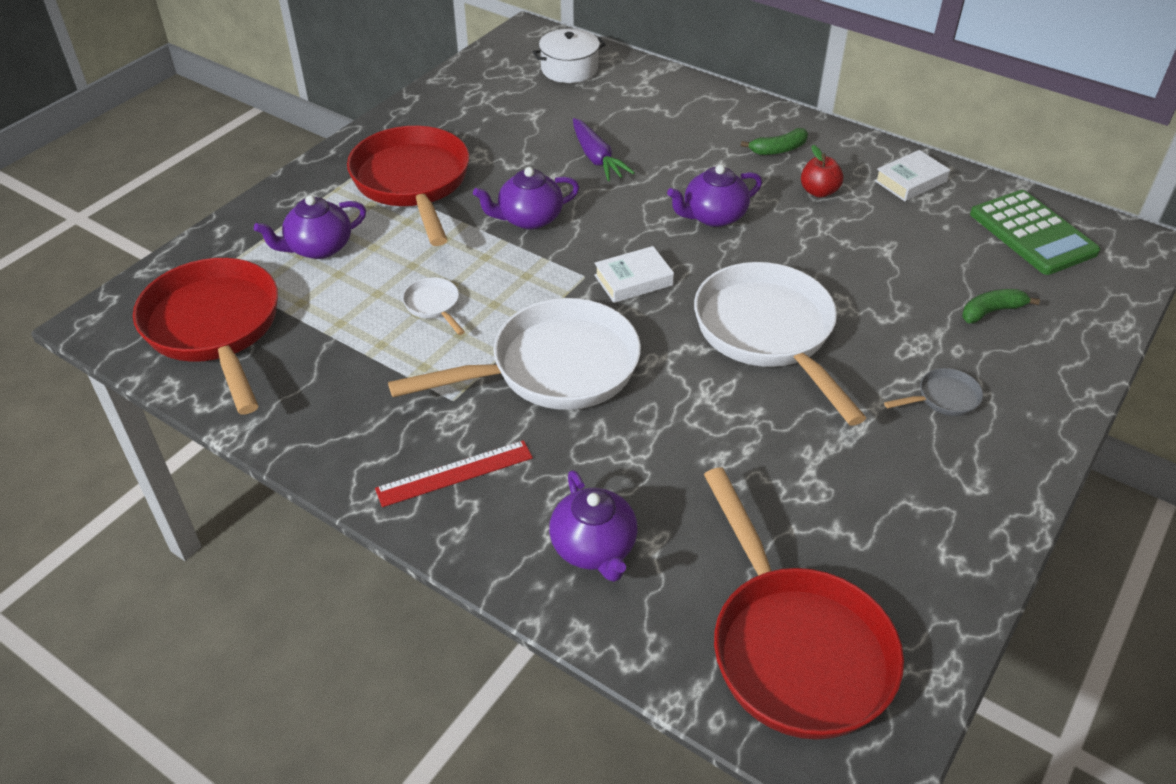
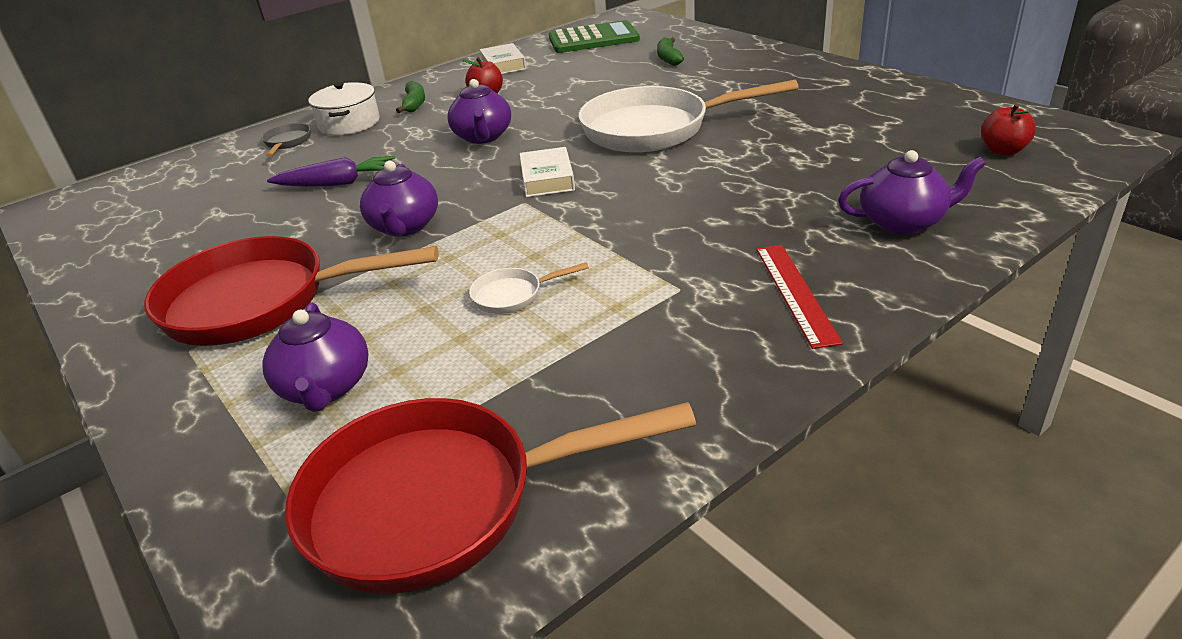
camera: 70 degrees left, 10 degrees down
white pan [388,298,641,410] -> none
white pot [533,29,606,83] -> white pot moved to [308,82,379,135]
red pan [704,467,904,740] -> red apple [981,103,1036,156]
grey pan [884,368,983,416] -> grey pan moved to [261,123,311,157]

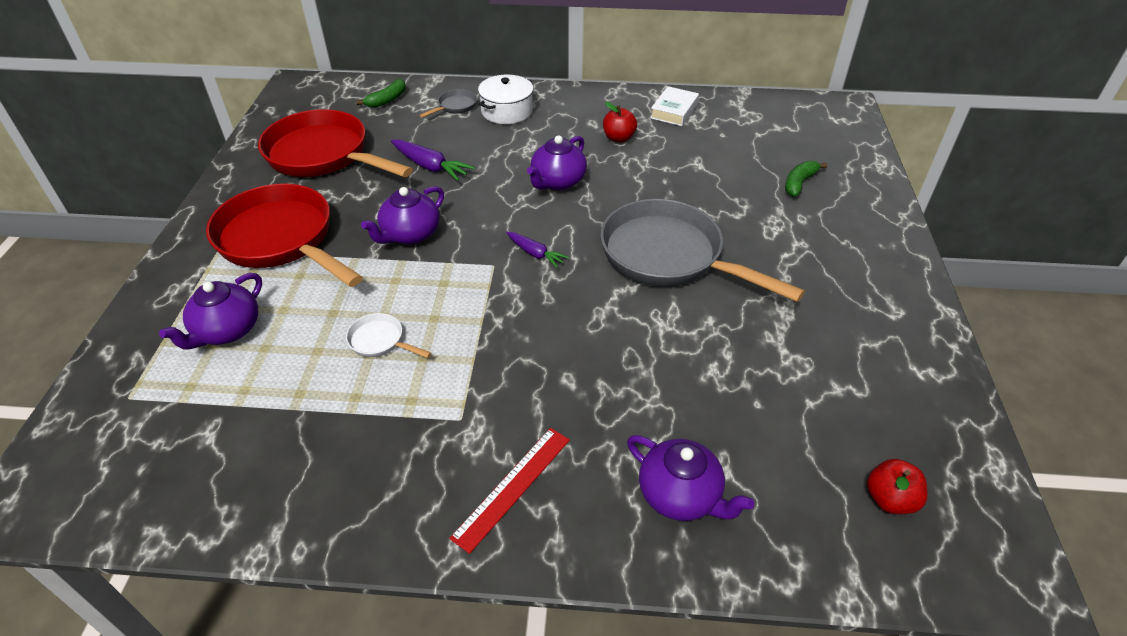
camera: 40 degrees right, 10 degrees up
red pan [285,398,696,594] -> red pan moved to [258,109,413,177]
green banana [396,81,425,113] -> green banana moved to [356,79,406,108]
white book [519,147,575,197] -> purple carrot [506,232,569,268]
green calculator [549,20,640,53] -> none
white pan [578,80,799,152] -> grey pan [600,199,805,302]

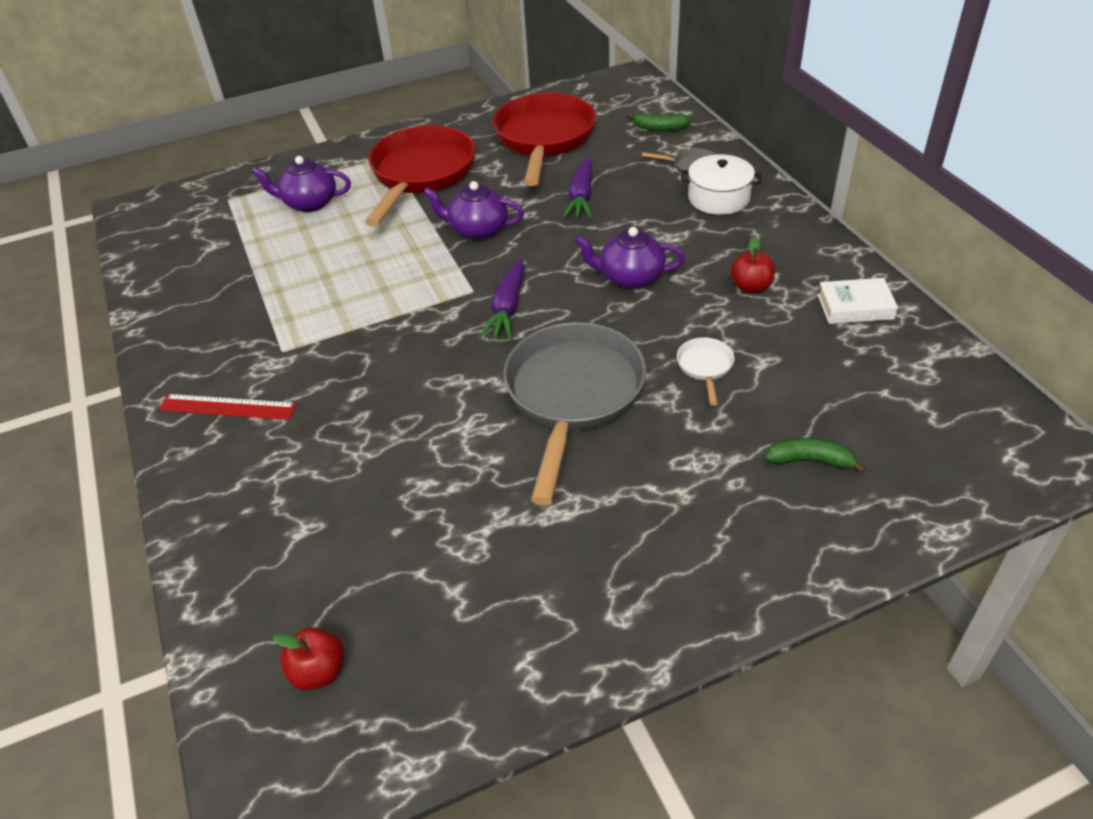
camera: 65 degrees right, 0 degrees up
white pan [346,313,432,358] -> white pan moved to [677,338,734,406]
purple carrot [506,232,569,268] -> purple carrot [479,259,524,340], size x1.55
purple teapot [627,435,754,521] -> none

